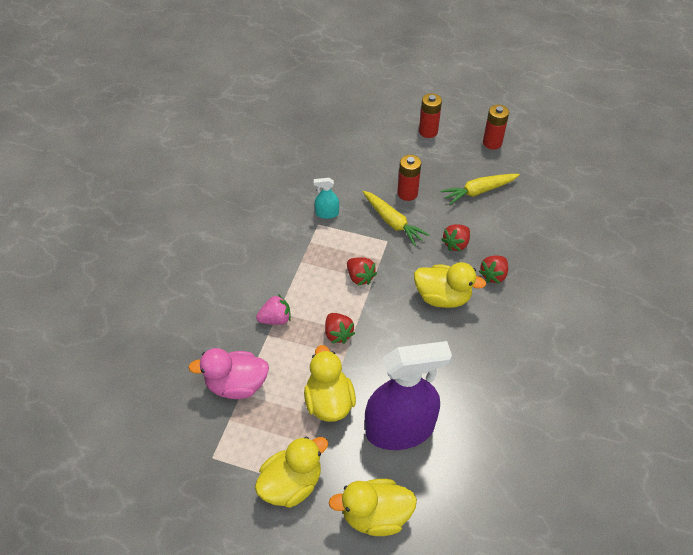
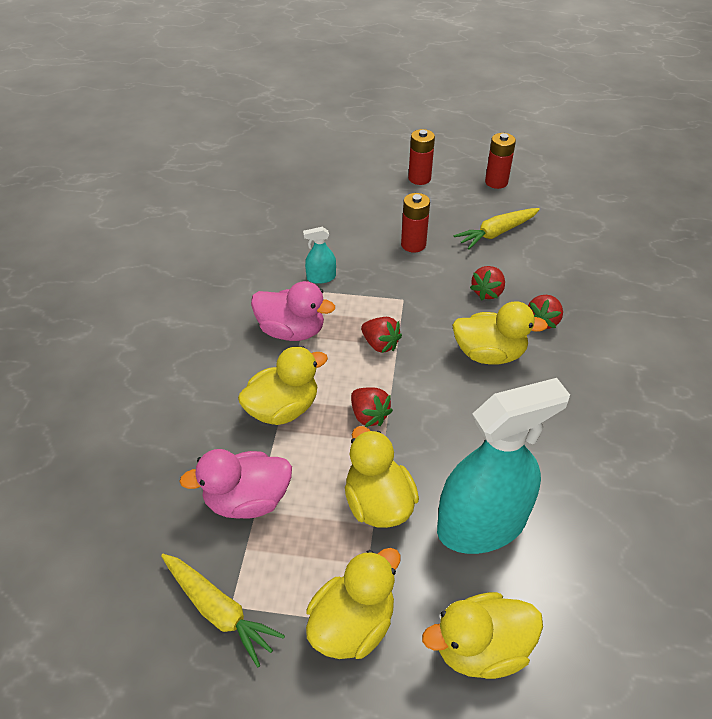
camera: 10 degrees left, 5 degrees down
pink strawberry [256,294,291,325] -> yellow duck [238,346,328,425]
yellow carrot [363,191,430,246] -> yellow carrot moved to [161,554,285,668]
purple spray bottle [365,341,452,450] -> turquoise spray bottle [437,378,570,554]
none -> pink duck [251,281,335,341]

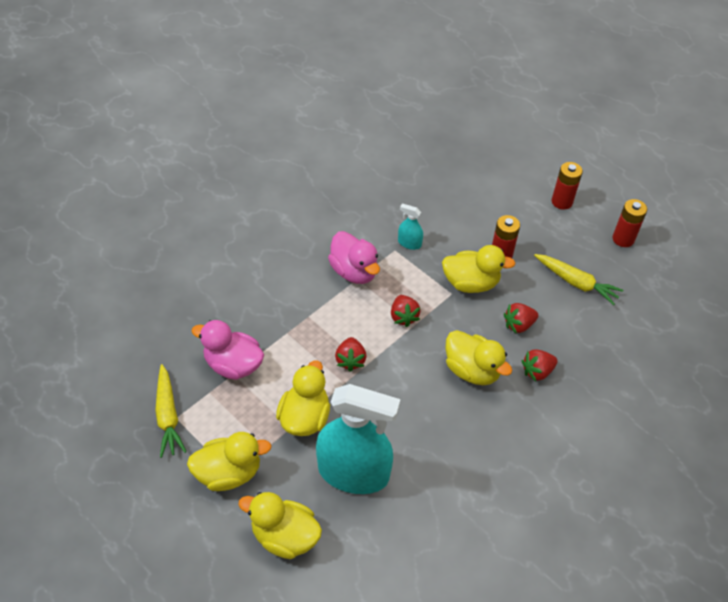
camera: 35 degrees right, 5 degrees up
yellow duck [238,346,328,425] -> yellow duck moved to [442,245,516,293]
yellow carrot [454,208,540,249] -> yellow carrot turned 150 degrees counterclockwise [534,254,623,305]

